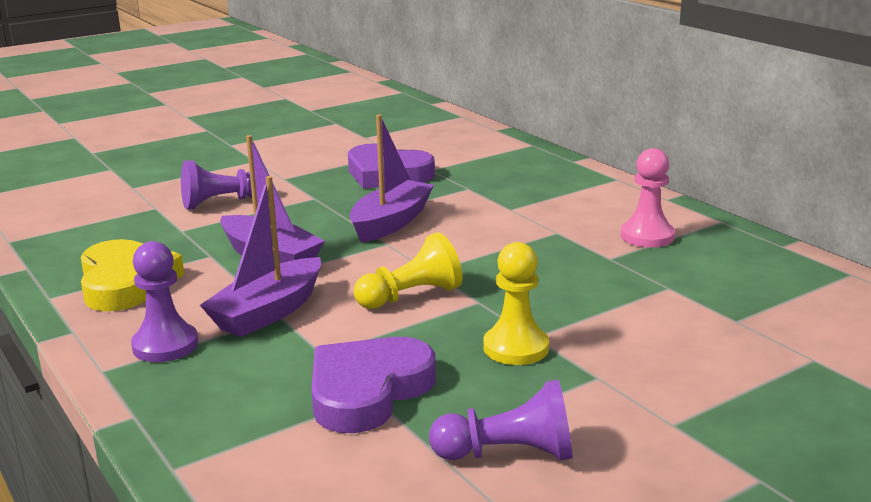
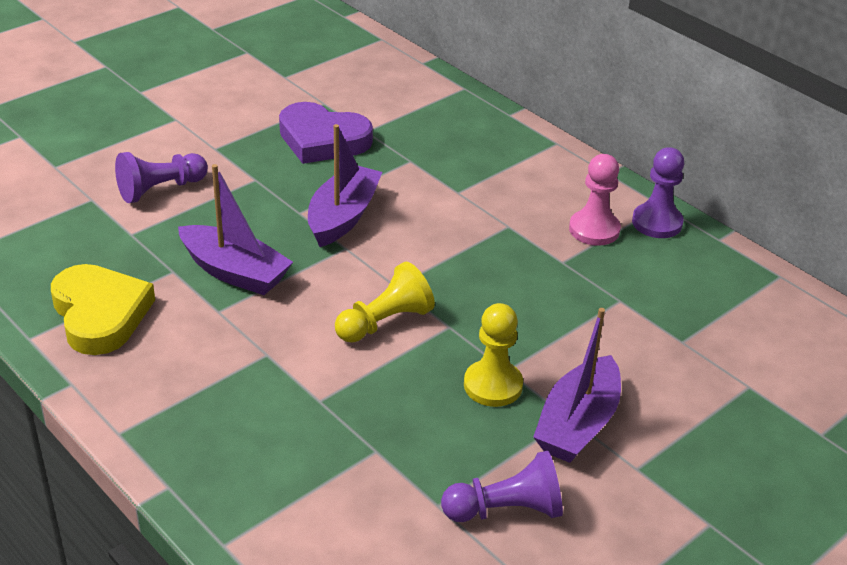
camera: 10 degrees left, 15 degrees up
purple pawn [131,241,198,362] -> purple pawn moved to [632,147,684,238]
purple boat [200,176,321,337] -> purple boat moved to [533,308,621,463]
purple heart [311,337,436,433] -> none

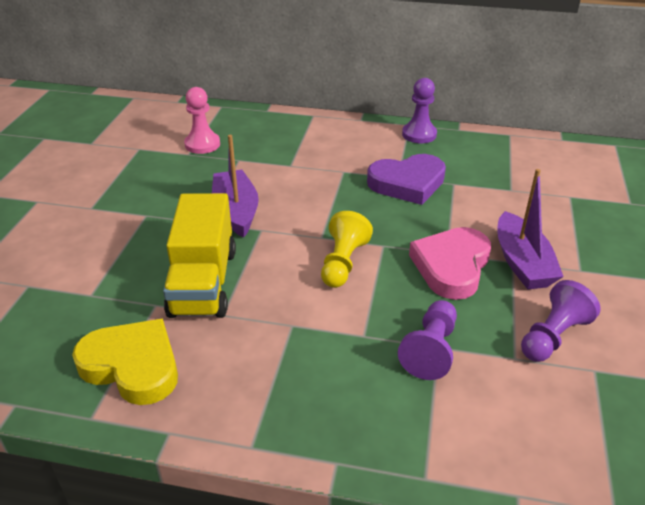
camera: 35 degrees left, 0 degrees up
purple pawn [115,152,208,203] -> purple pawn moved to [398,300,457,380]
purple boat [178,164,293,295] -> yellow truck [163,193,236,318]
purple heart [279,102,373,164] -> purple heart moved to [367,154,446,205]
yellow pawn [464,303,523,407] -> pink heart [409,227,491,300]
pink pawn [569,154,621,246] -> pink pawn moved to [184,87,220,154]

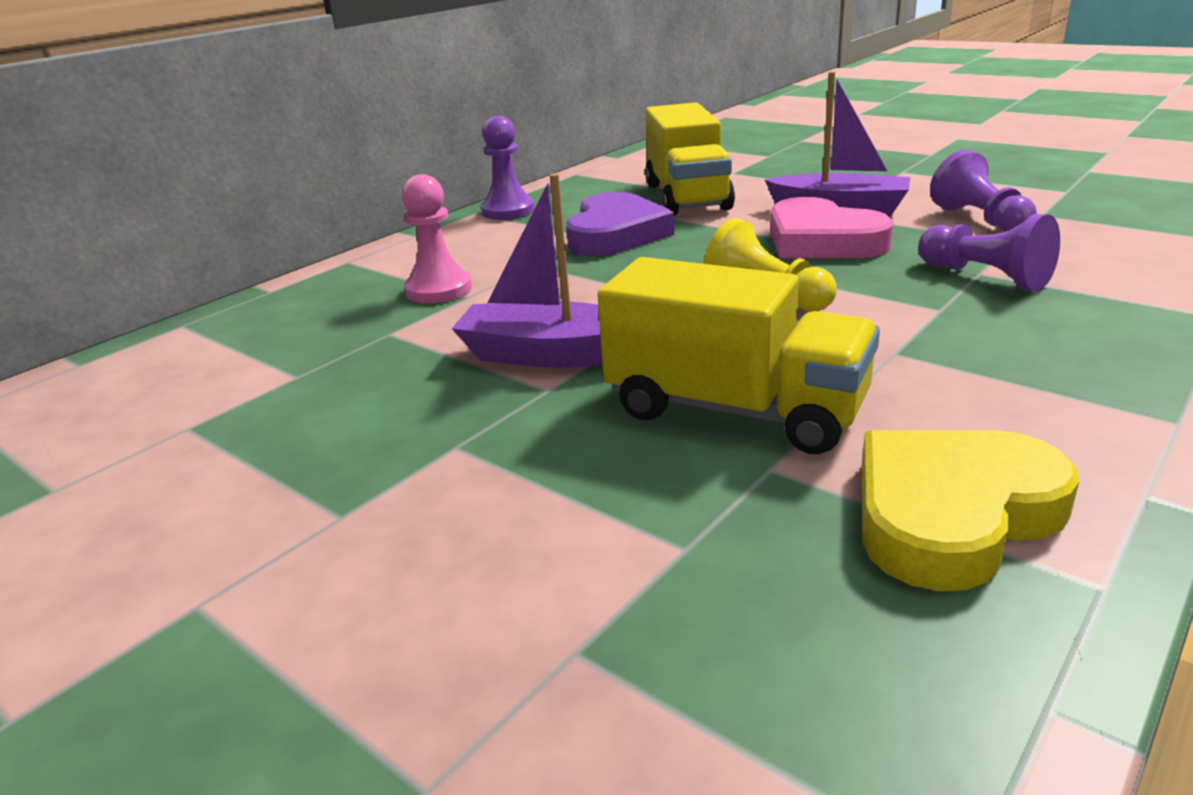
camera: 60 degrees left, 10 degrees down
pink pawn [184,87,220,154] -> pink pawn moved to [402,174,472,303]
none -> yellow truck [645,102,735,216]

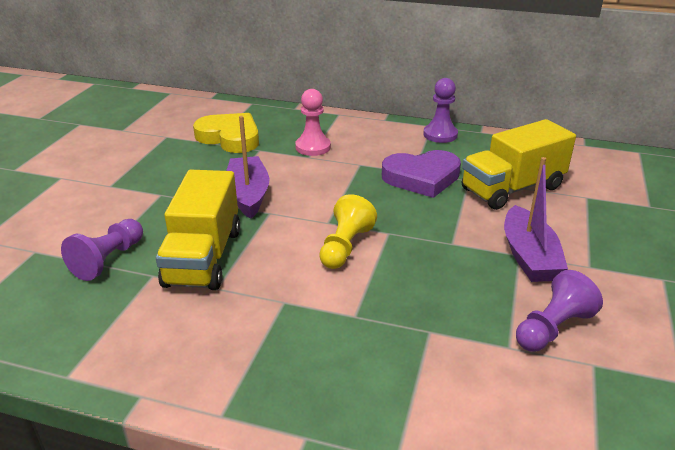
camera: 65 degrees right, 5 degrees up
pink heart [770,197,893,258] -> none
yellow heart [862,430,1079,591] -> yellow heart moved to [193,113,259,153]
purple pawn [918,214,1060,291] -> purple pawn moved to [61,219,143,281]

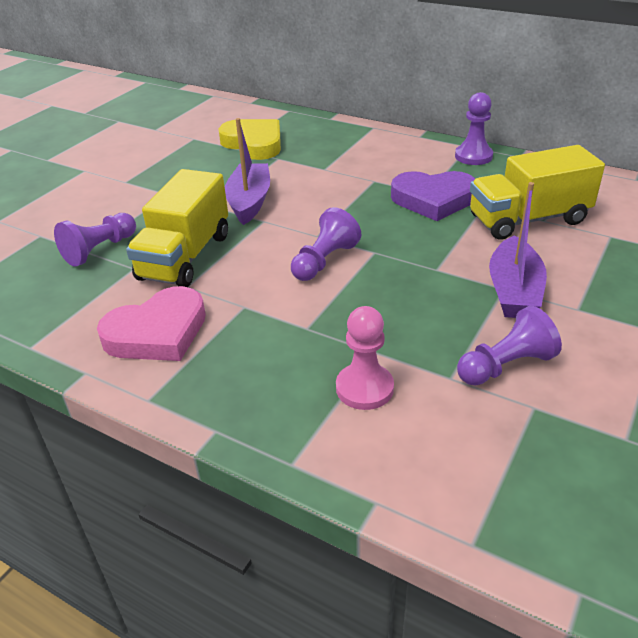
camera: 15 degrees right, 5 degrees up
pink pawn [295,89,331,156] -> pink pawn moved to [336,306,394,410]
yellow pawn [319,194,377,269] -> purple pawn [291,207,361,281]
none -> pink heart [97,286,206,361]

